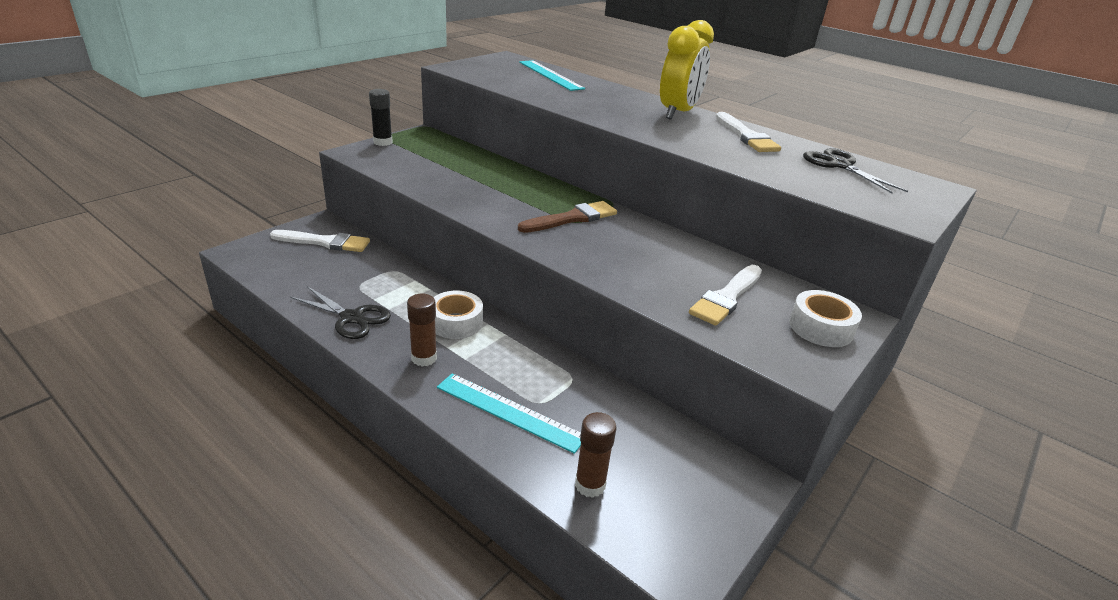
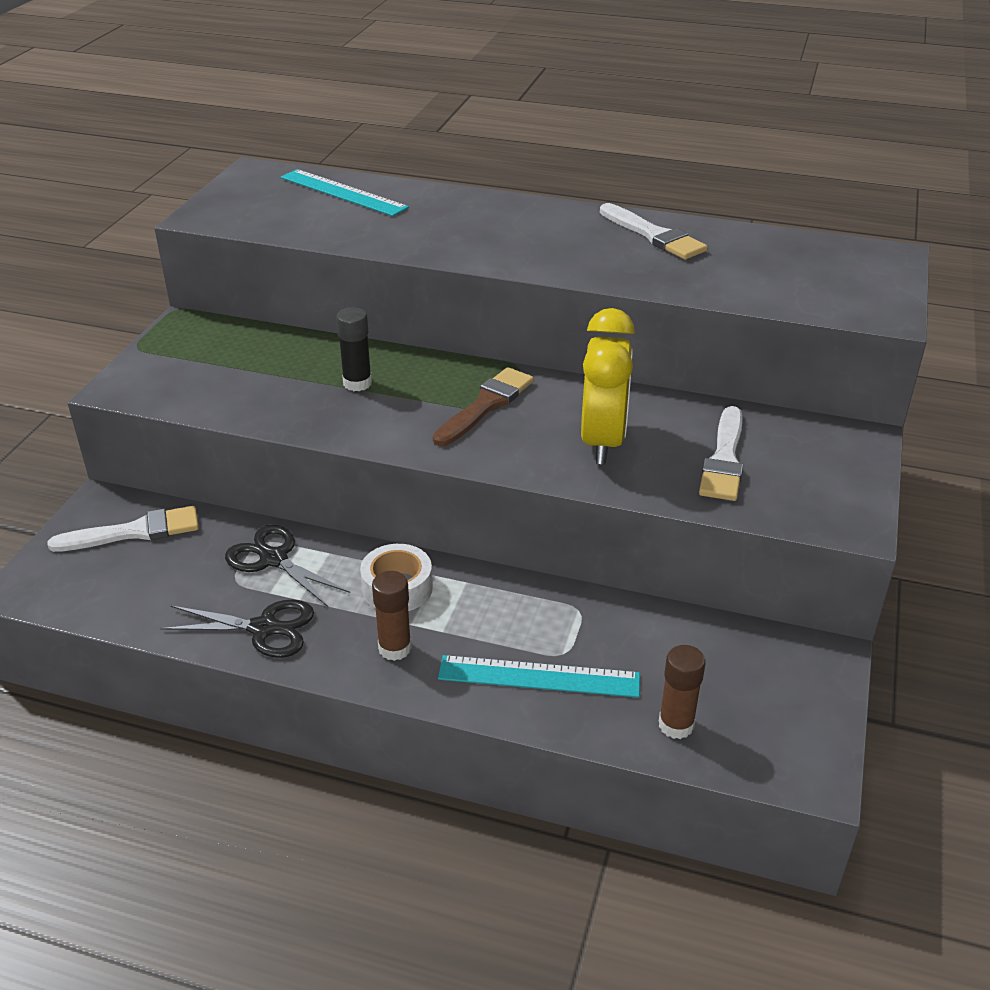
camera: 20 degrees left, 5 degrees up
black glue stick [369,89,393,146] -> black glue stick moved to [336,307,372,391]
yellow clock [660,20,714,119] -> yellow clock moved to [581,308,635,464]
white tape [789,290,862,347] -> none
black scissors [803,148,908,194] -> black scissors moved to [225,525,350,607]

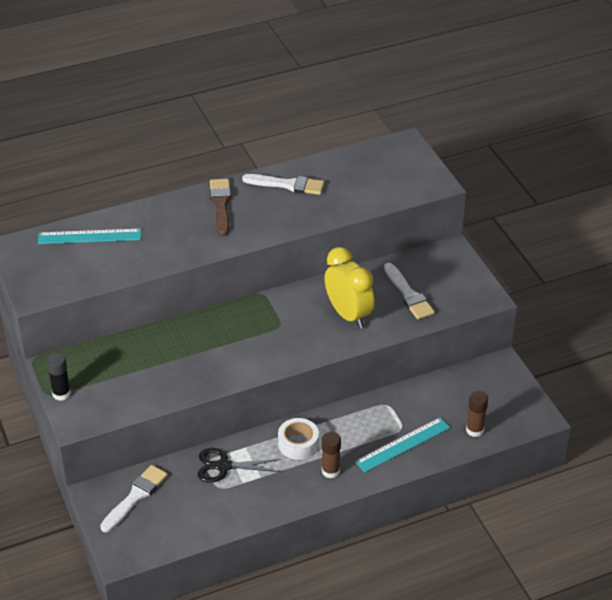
camera: 40 degrees left, 5 degrees up
black scissors [160,599,314,658] -> none
black glue stick [336,307,372,391] -> black glue stick moved to [46,353,71,401]
brown brush [433,367,534,446] -> brown brush moved to [210,179,231,236]

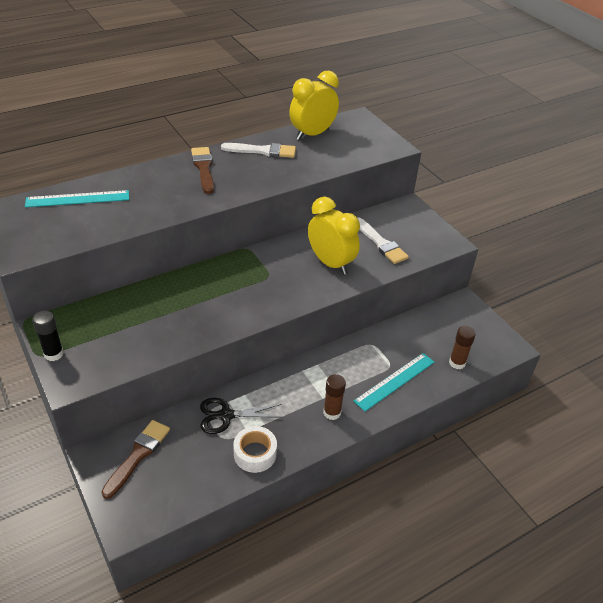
camera: 10 degrees left, 0 degrees up
white brush [100,465,168,532] -> brown brush [101,420,170,499]
white tape [278,418,319,460] -> white tape moved to [233,426,277,473]
none -> yellow clock [289,71,339,140]

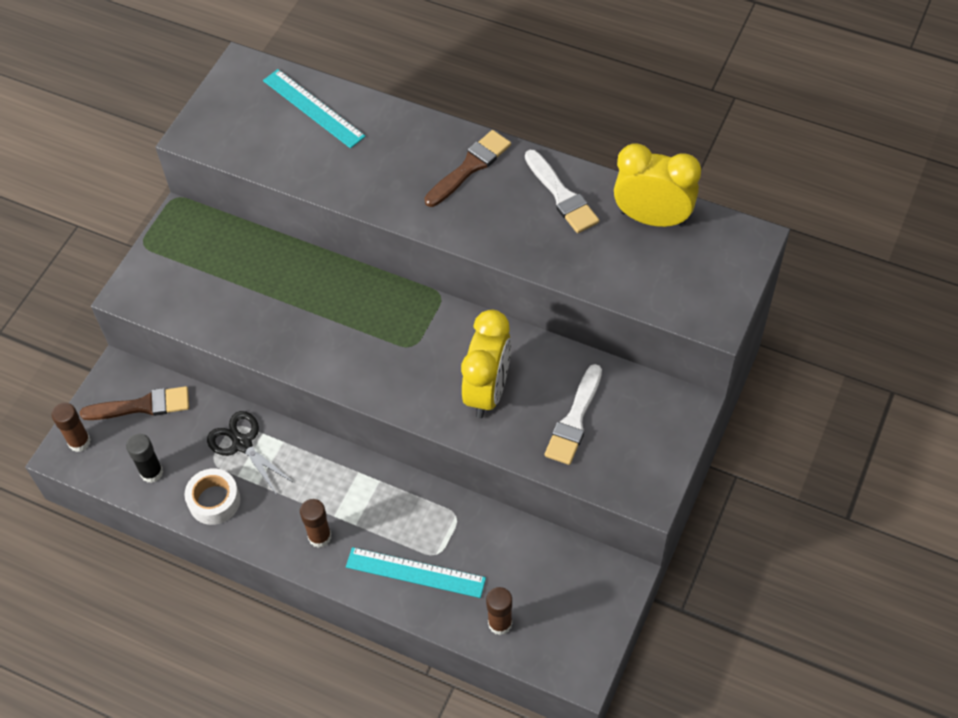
camera: 60 degrees right, 15 degrees up
black glue stick [32,311,64,361] -> black glue stick moved to [126,434,163,483]
none -> brown glue stick [51,402,91,452]

